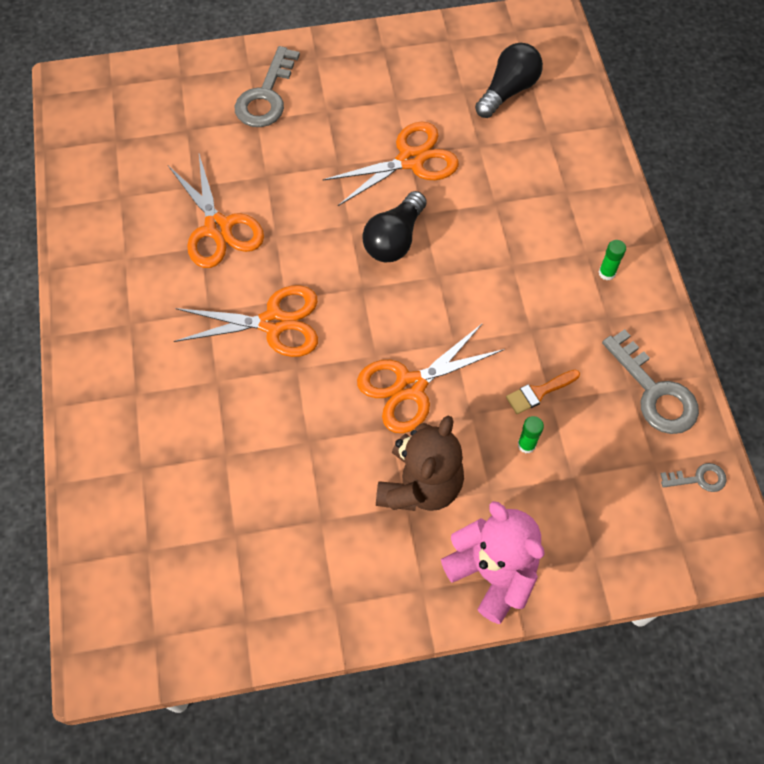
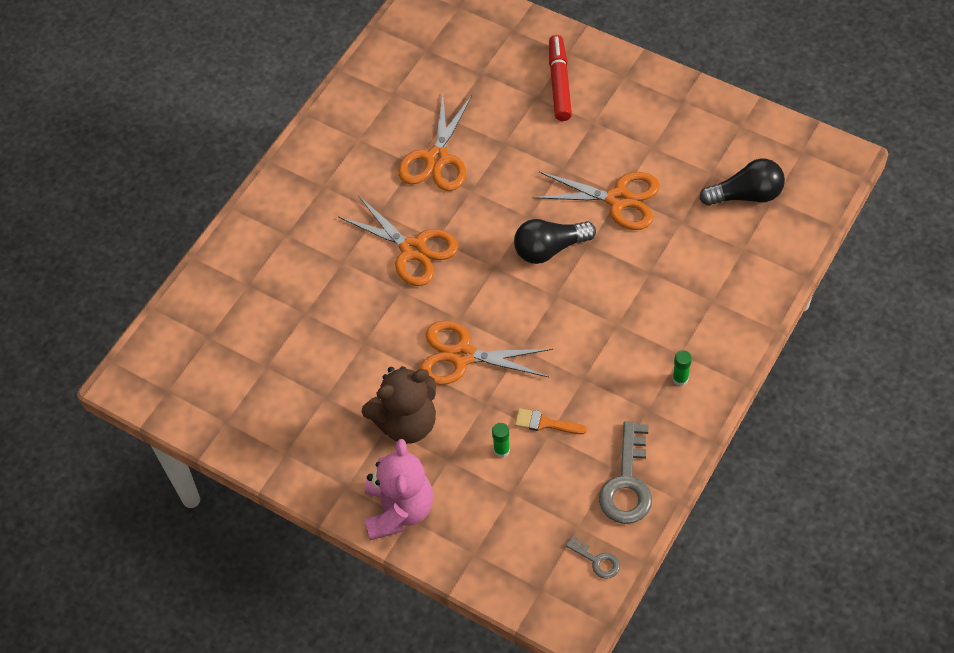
camera: 45 degrees right, 5 degrees down
grey key [235,46,300,127] -> red marker [549,35,572,121]

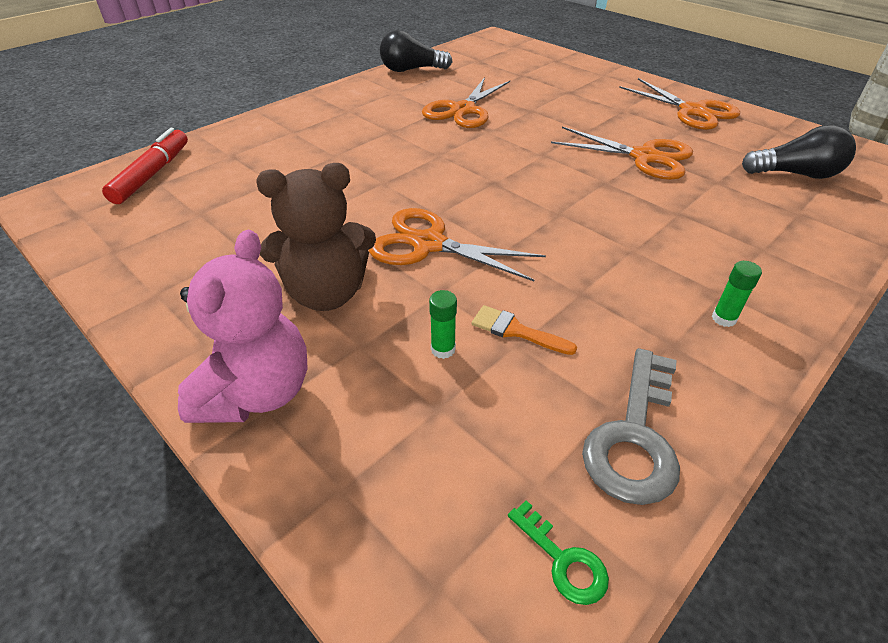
camera: 10 degrees right, 15 degrees down
orange scissors [339,195,459,286] -> orange scissors moved to [619,78,740,130]
black light bulb [514,219,596,264] -> black light bulb moved to [380,30,453,72]
red marker [549,35,572,121] -> red marker moved to [102,128,188,204]
grey key [566,536,620,579] -> green key [508,500,609,605]

